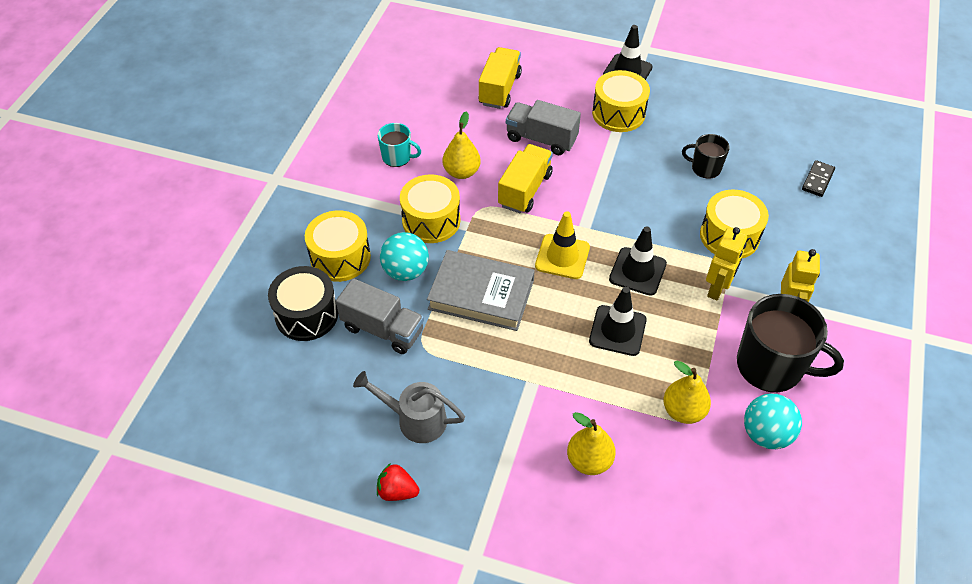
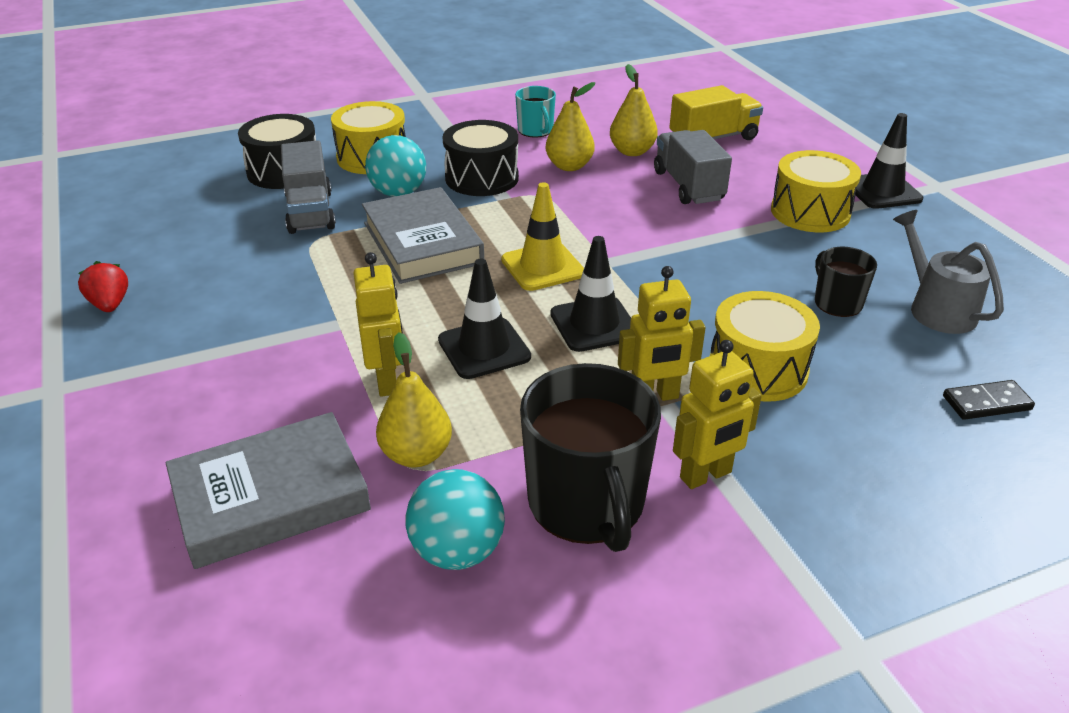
camera: 50 degrees right, 15 degrees down
grey watering can [353,371,465,443] -> grey watering can moved to [893,210,1004,334]
yellow drum [400,174,460,243] -> black drum [443,120,519,196]
yellow truck [498,144,553,213] -> none
yellow pear [567,412,616,475] -> yellow pear moved to [610,64,658,156]
none -> grey book [166,412,371,569]
none -> yellow robot [353,252,403,397]

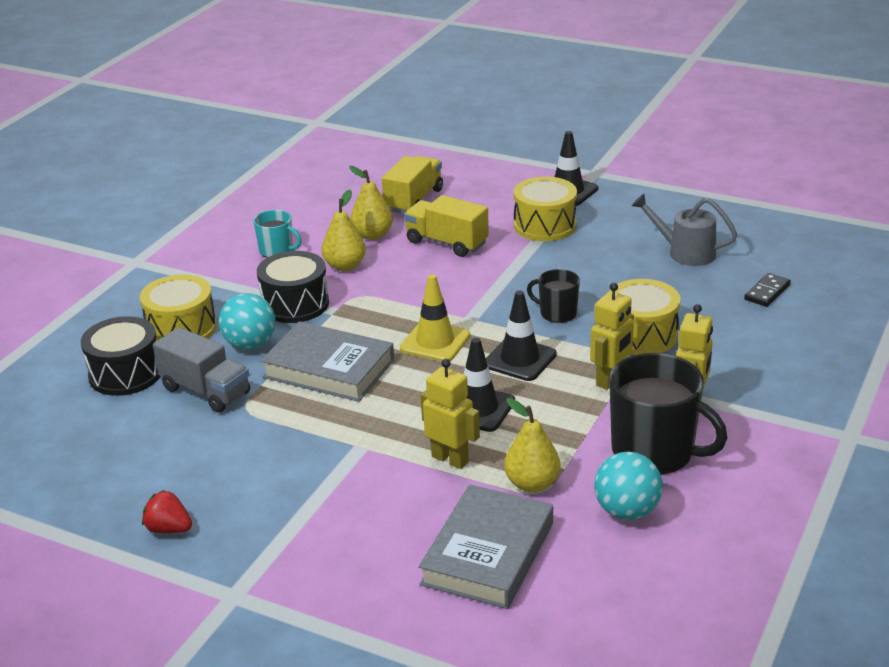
camera: 40 degrees left, 5 degrees down
grey truck [654,130,732,204] -> yellow truck [404,195,489,257]
black mug [815,247,877,317] -> black mug moved to [527,269,580,323]

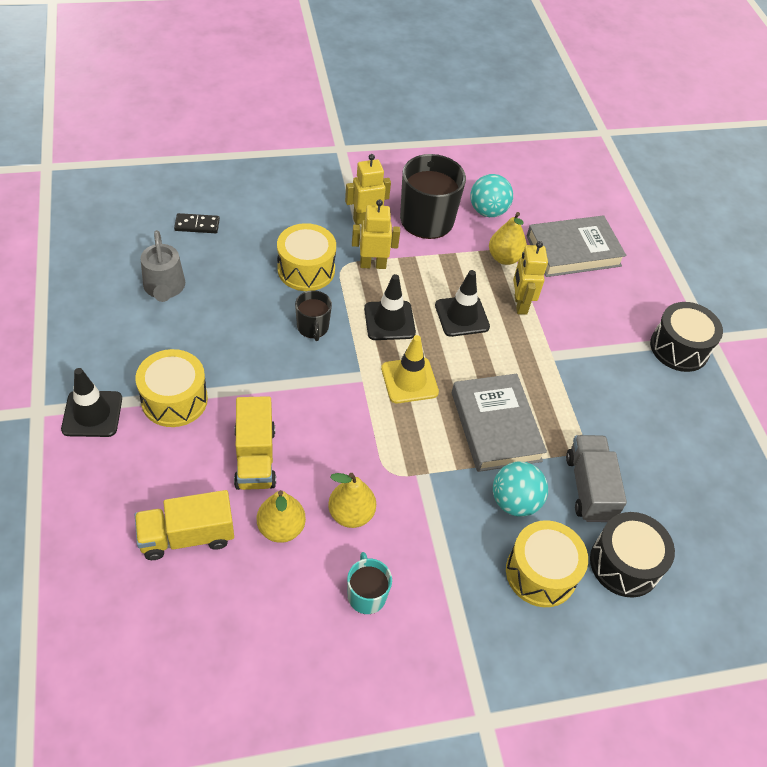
camera: 135 degrees left, 20 degrees up
red strawberry [142,490,192,533] -> none
black drum [257,251,329,323] -> black drum moved to [650,302,723,372]

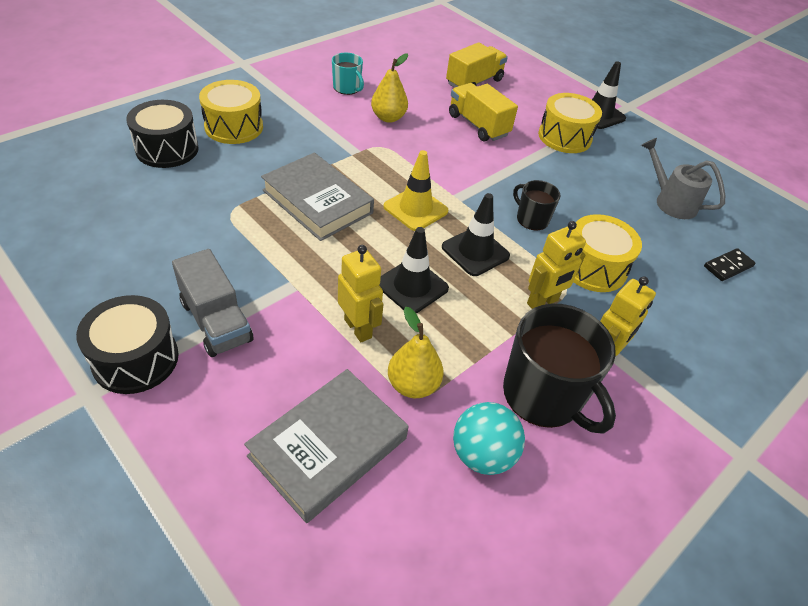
camera: 150 degrees right, 5 degrees down
yellow pear [257,490,306,543] -> none
turquoise ball [493,461,548,517] -> none
grey truck [566,435,627,522] -> grey truck moved to [172,249,253,357]

